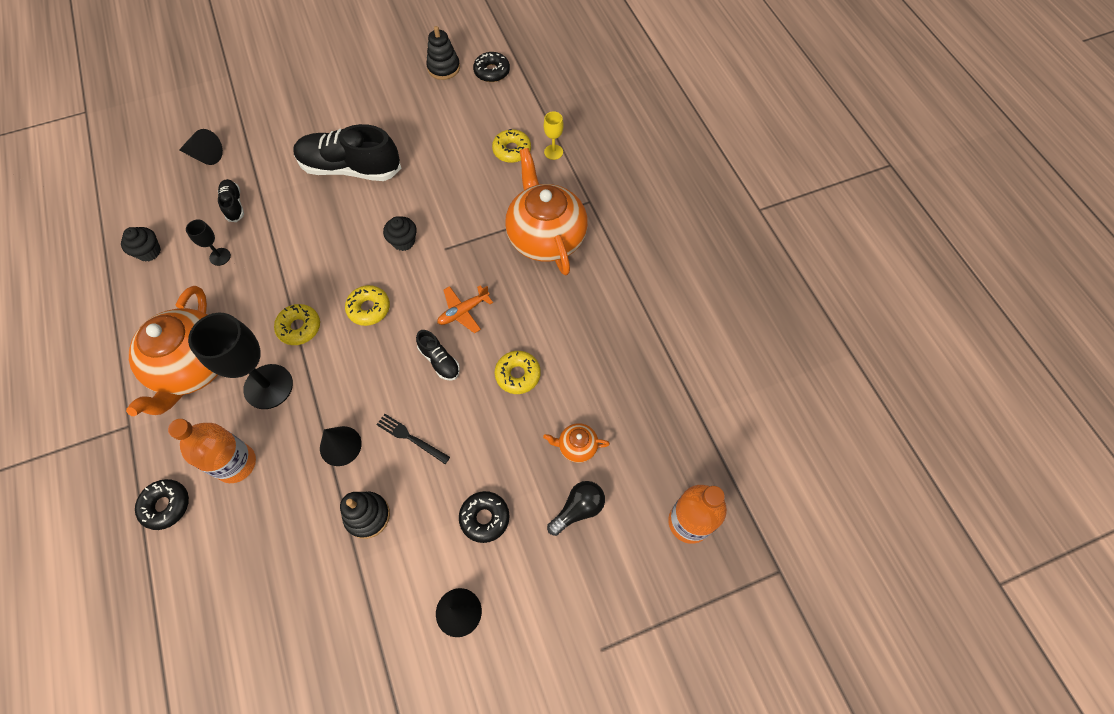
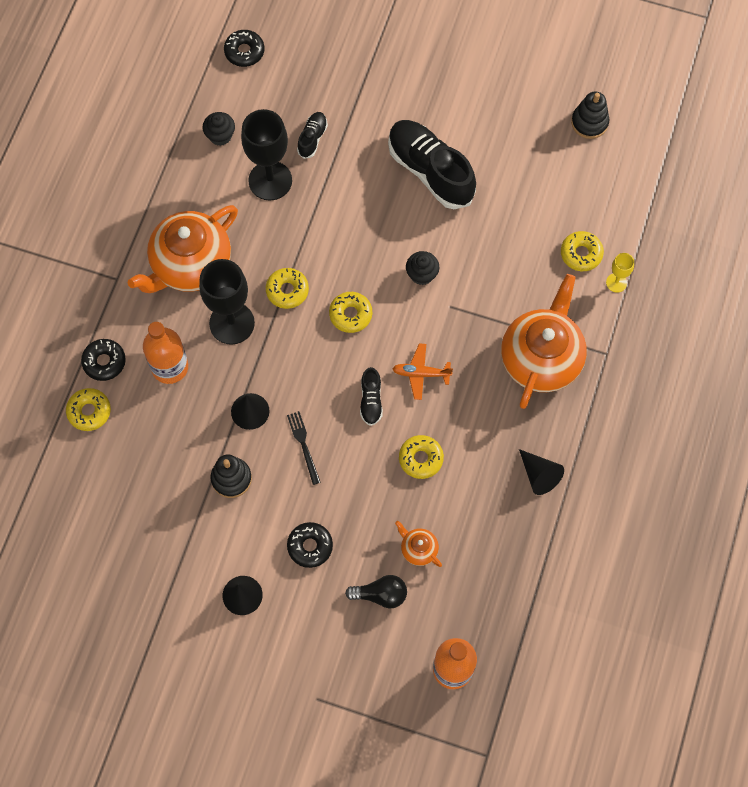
camera: 40 degrees right, 5 degrees up
black cone [179,129,223,165] -> black cone moved to [519,449,564,495]
black goblet [186,219,231,266] -> black goblet [241,109,292,201], size x2.13
black donut [473,52,510,82] -> black donut moved to [224,30,265,67]
none -> yellow donut [66,388,111,431]

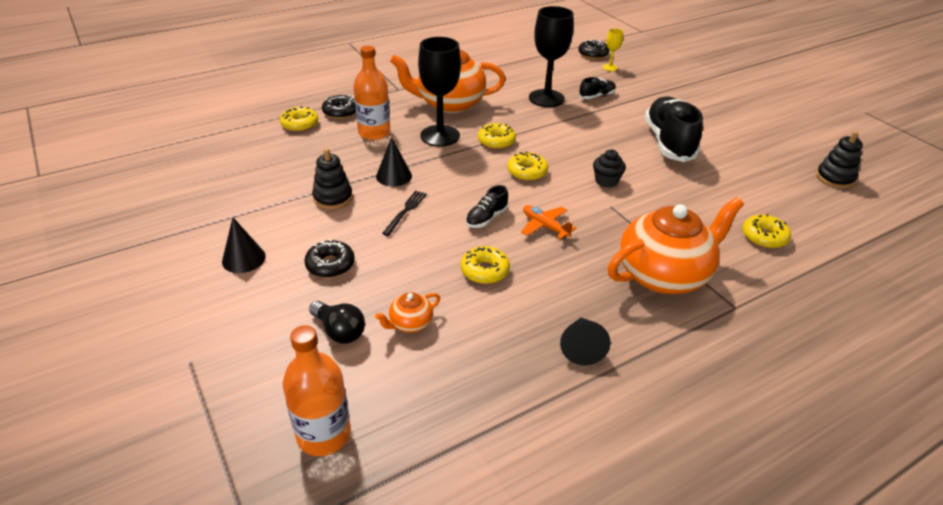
camera: 40 degrees right, 30 degrees down
black cupcake [202,112,235,146] -> none
orange teapot [395,521,442,567] -> orange teapot turned 120 degrees counterclockwise [375,292,440,333]
yellow goblet [606,253,634,293] -> yellow goblet moved to [602,29,623,71]

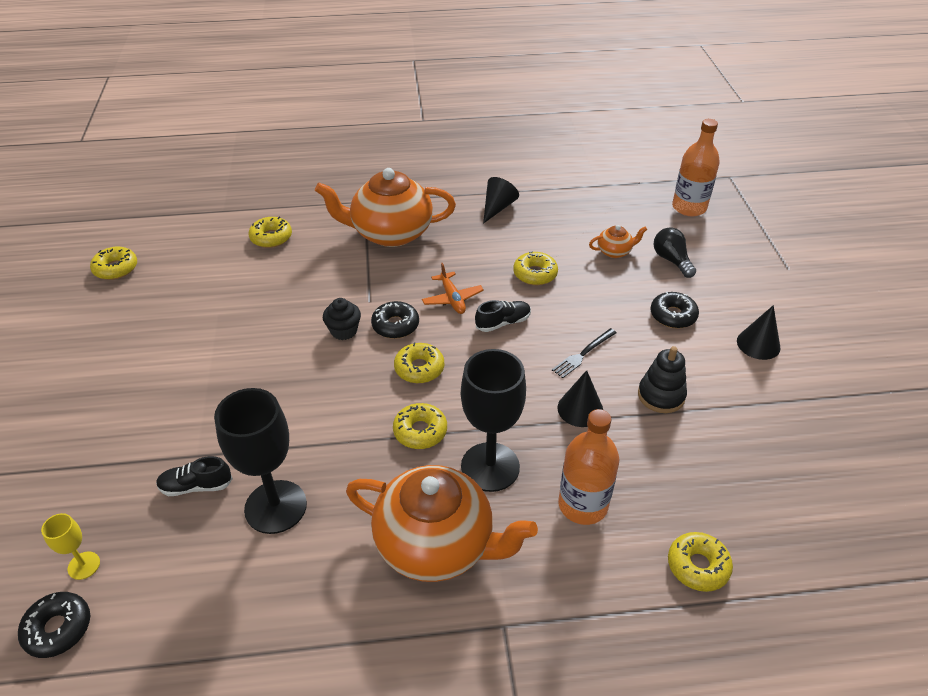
camera: 155 degrees left, 5 degrees up
black donut [322,95,356,119] -> black donut moved to [371,301,419,339]
black shoe [645,97,703,162] -> none
black stacking toy [816,131,863,188] -> yellow donut [90,247,137,280]

